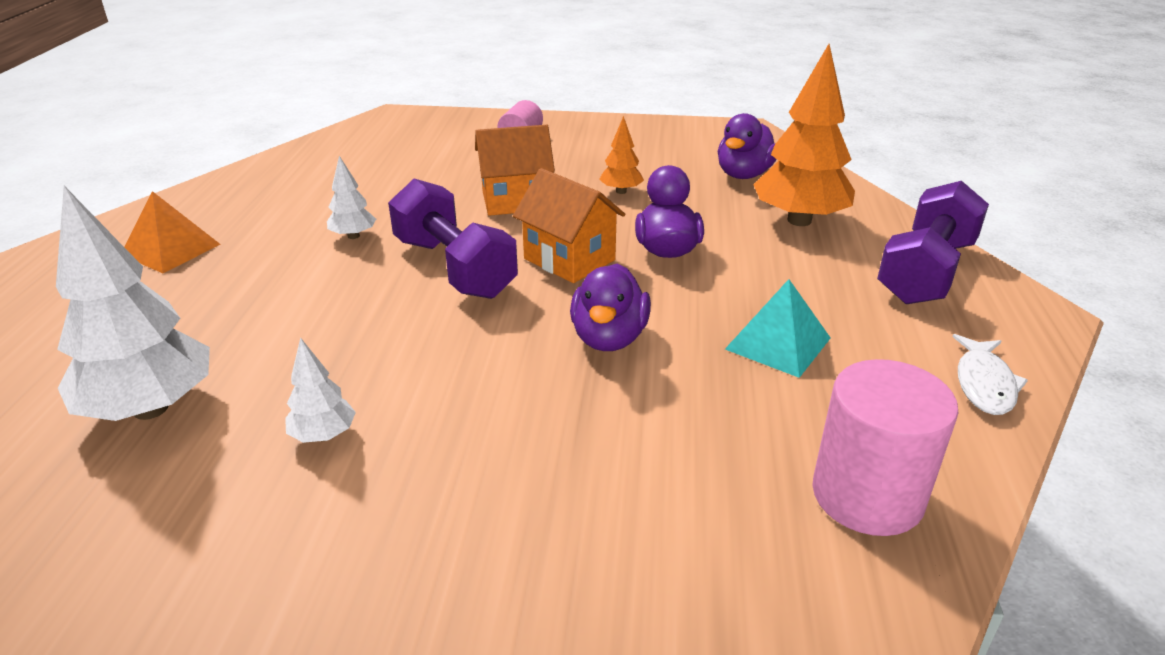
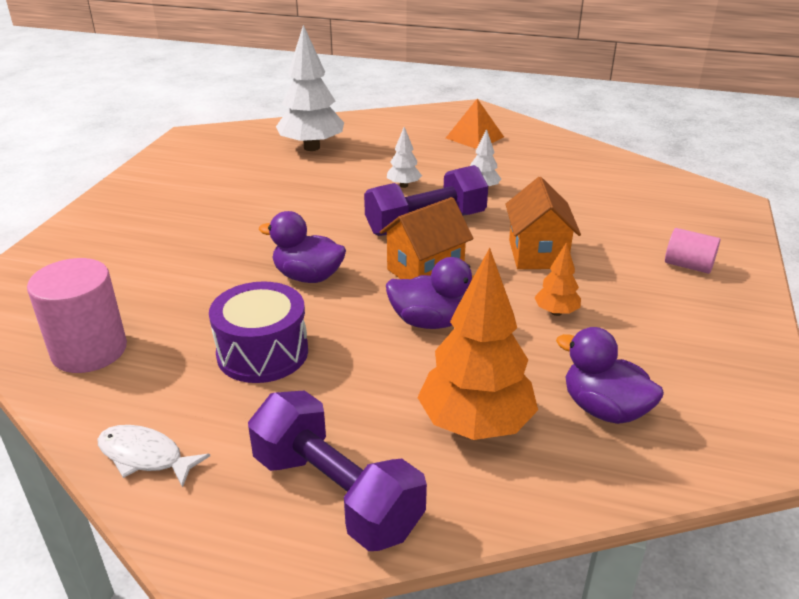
camera: 100 degrees right, 0 degrees up
white tree [285,337,356,443] -> white tree moved to [387,127,422,188]
turquoise pyramid [725,279,830,378] -> purple drum [209,281,308,383]

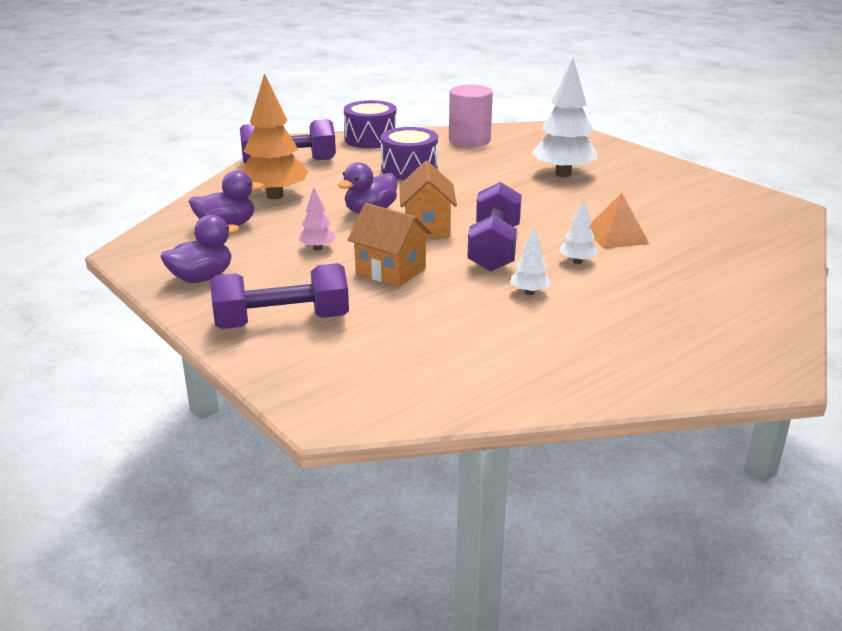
camera: 125 degrees right, 5 degrees down
white fish [98,425,210,488] -> purple drum [344,100,397,148]
purple duck [258,211,346,283] -> purple duck moved to [160,215,240,283]
white tree [276,25,344,151] -> white tree moved to [531,58,598,177]
orange pyramid [446,99,504,149] -> orange pyramid moved to [589,193,649,249]
orange tree [534,242,581,316] -> pink tree [299,188,336,251]
pink cylinder [665,228,720,274] -> purple dumbbell [210,263,349,329]

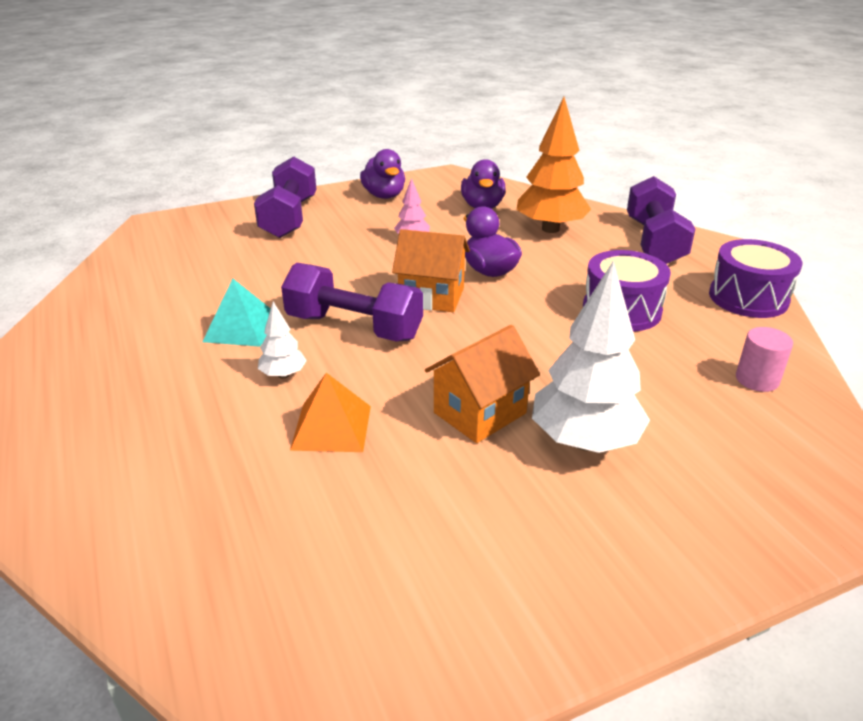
camera: 105 degrees right, 5 degrees up
orange house [348,203,432,287] -> orange house moved to [425,325,540,443]
pink cylinder [449,85,493,147] -> pink cylinder [736,327,793,392], size x0.58
white tree [510,227,552,295] -> turquoise pyramid [202,279,271,347]

